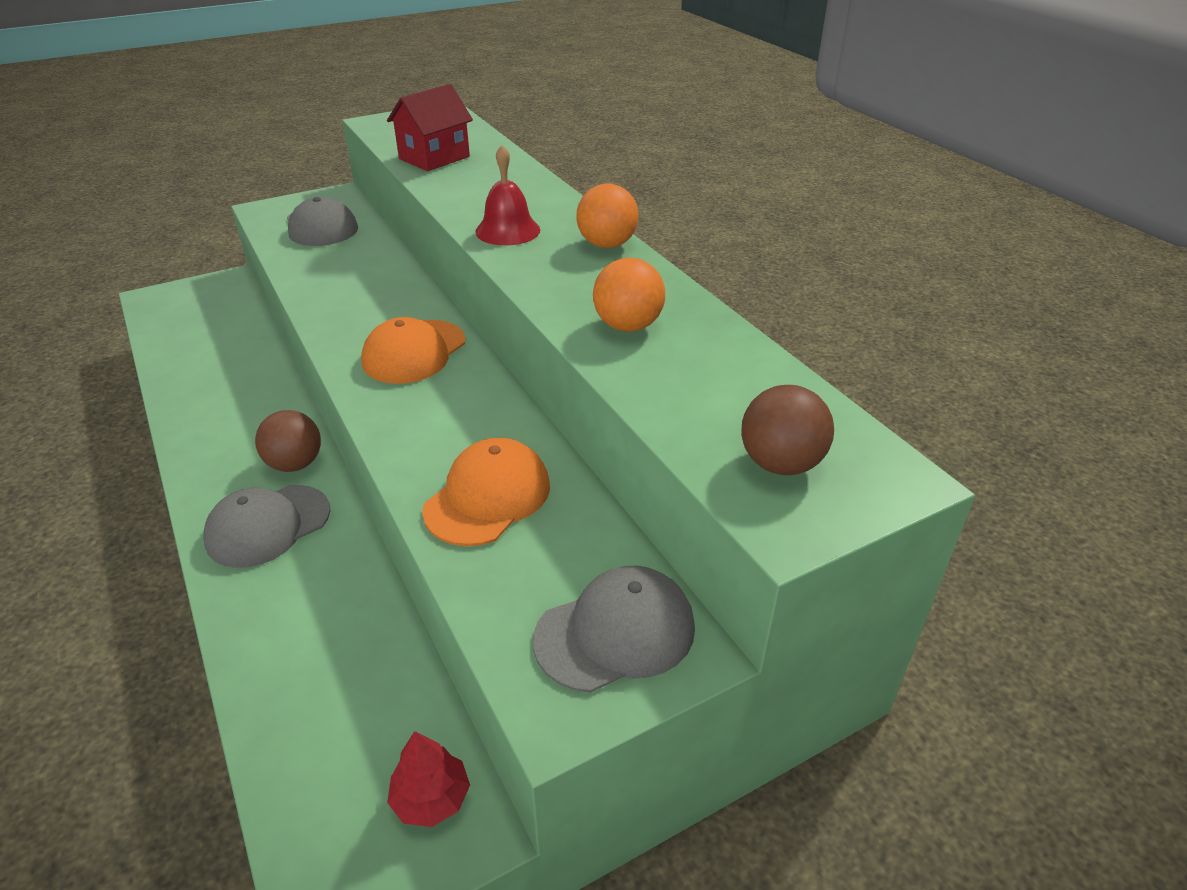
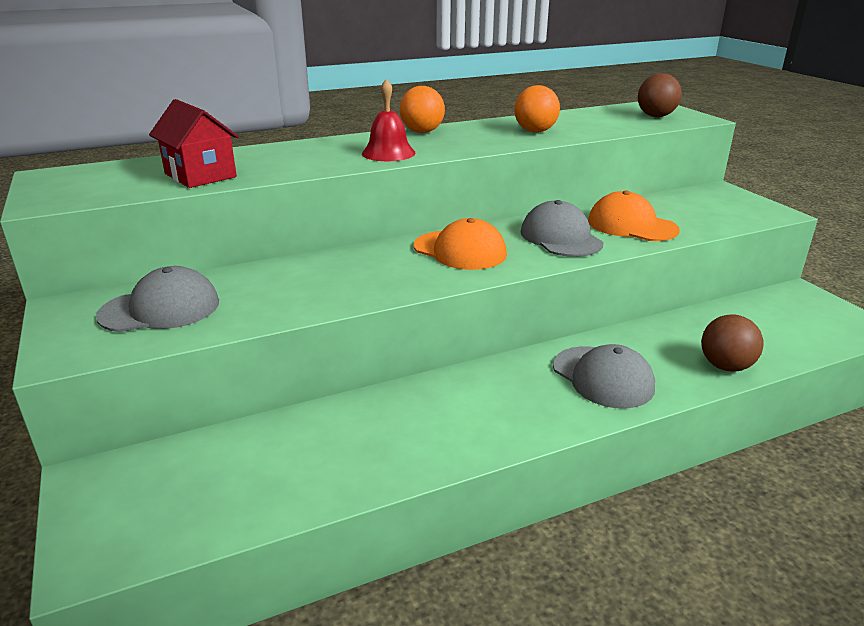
camera: 85 degrees left, 10 degrees down
brown ball [255,410,321,472] -> brown ball moved to [701,314,763,372]
red tree [387,731,470,827] -> none
grey cap [533,565,695,693] -> grey cap moved to [521,200,603,257]

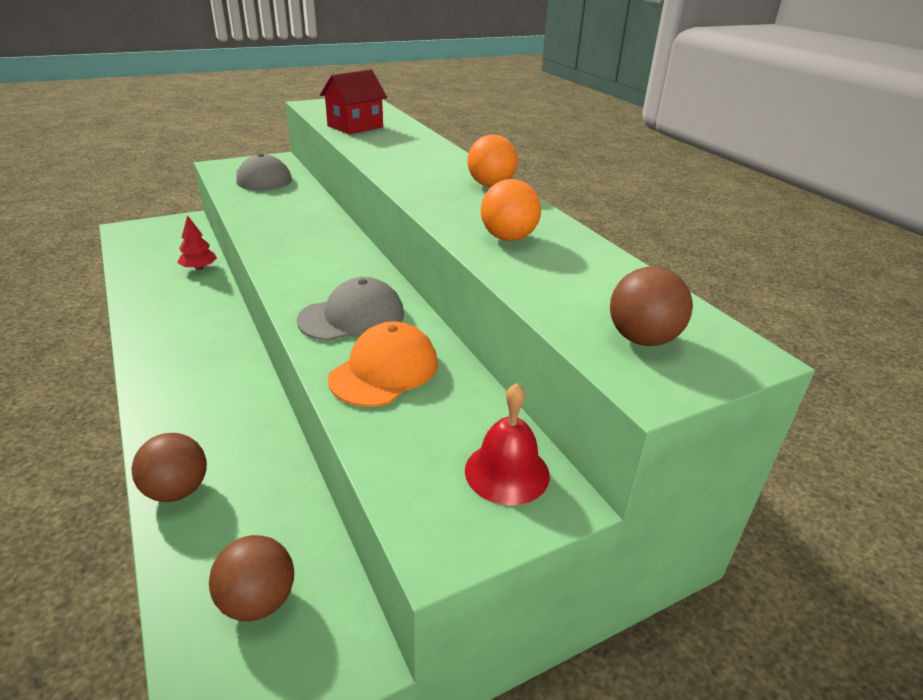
camera: 85 degrees right, 5 degrees up
red bell [362,79,416,161] -> red bell moved to [465,383,550,505]
orange cap [414,218,507,270] -> none
grey cap [553,344,655,409] -> none
none -> red tree [177,215,217,270]
none -> brown ball [209,535,294,622]

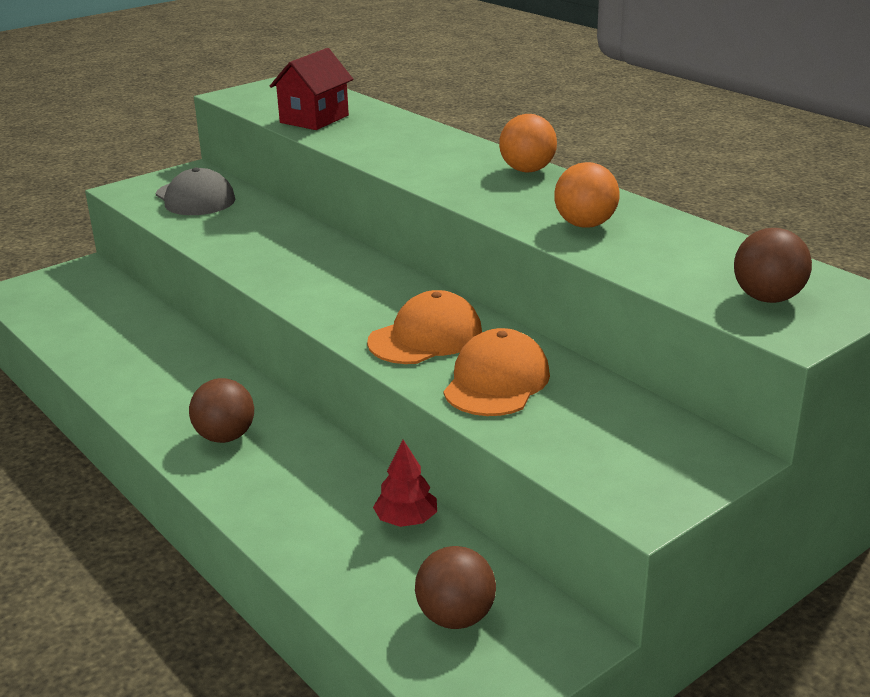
camera: 10 degrees left, 5 degrees down
brown ball [131,433,207,502] -> brown ball moved to [189,378,254,443]
red tree [177,215,217,270] -> red tree moved to [373,440,437,527]
grey cap [297,277,404,341] -> orange cap [367,290,482,364]
red bell [465,383,550,505] -> none

